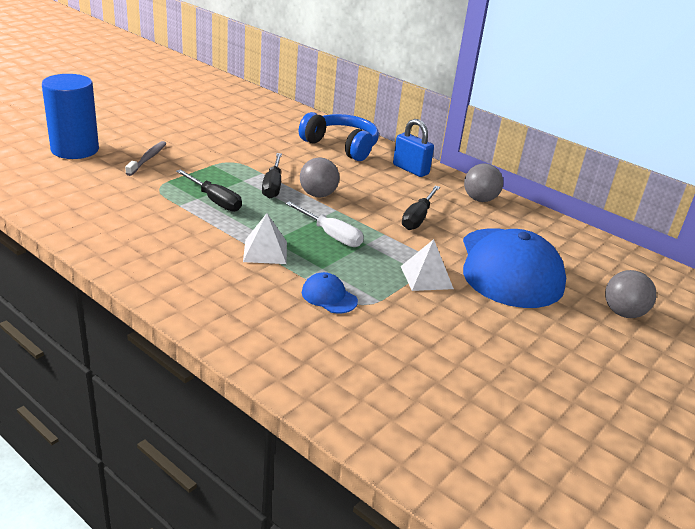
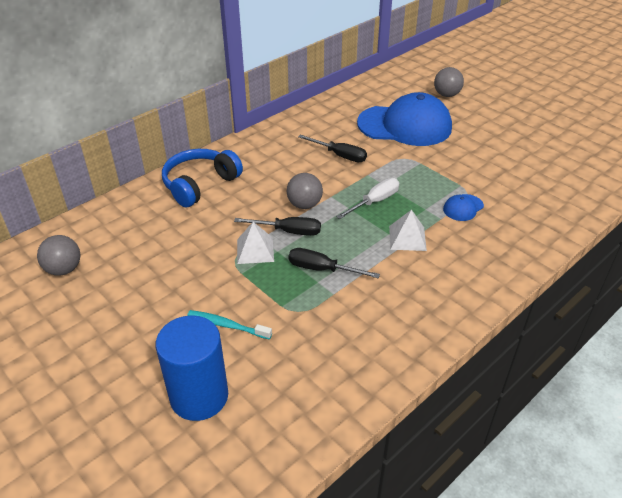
camera: 80 degrees left, 10 degrees up
grey toothbrush [125,141,167,176] -> turquoise toothbrush [187,310,272,340]
black screwdriver [176,169,242,212] -> black screwdriver turned 120 degrees counterclockwise [289,248,380,278]
blue padlock [393,119,434,177] -> none
white pyramid [401,239,454,291] -> white pyramid moved to [237,222,274,264]
grey ball [464,163,503,202] -> grey ball moved to [37,235,80,276]

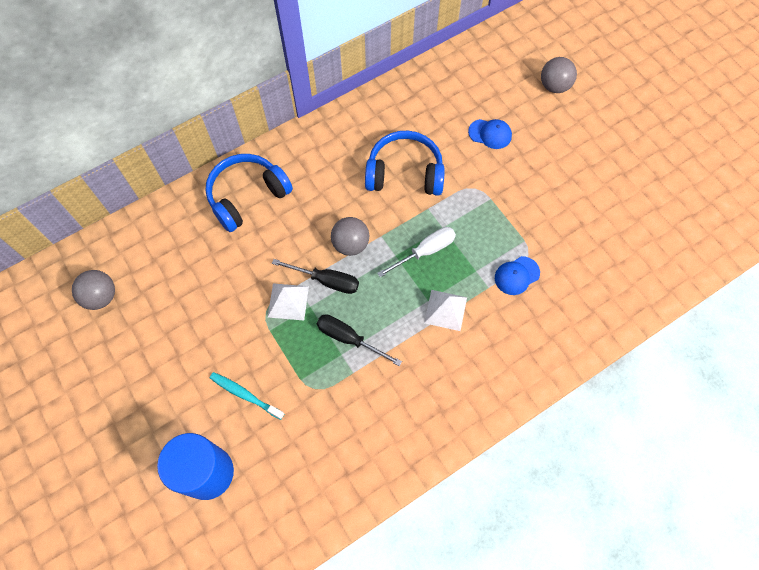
camera: 10 degrees right, 25 degrees up
black screwdriver [298,135,367,162] -> blue headphones [365,131,445,196]
blue cap [357,92,452,146] -> blue cap [468,119,512,149], size x0.40

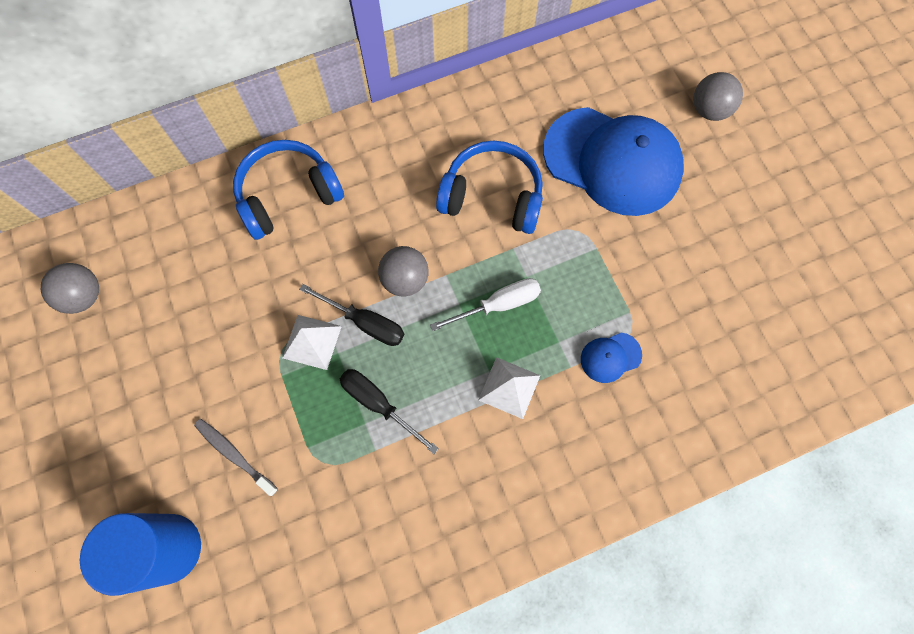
camera: 10 degrees right, 5 degrees up
turquoise toothbrush [210,372,284,420] -> grey toothbrush [194,419,278,496]
blue cap [468,119,512,149] -> blue cap [543,107,684,216], size x2.48

